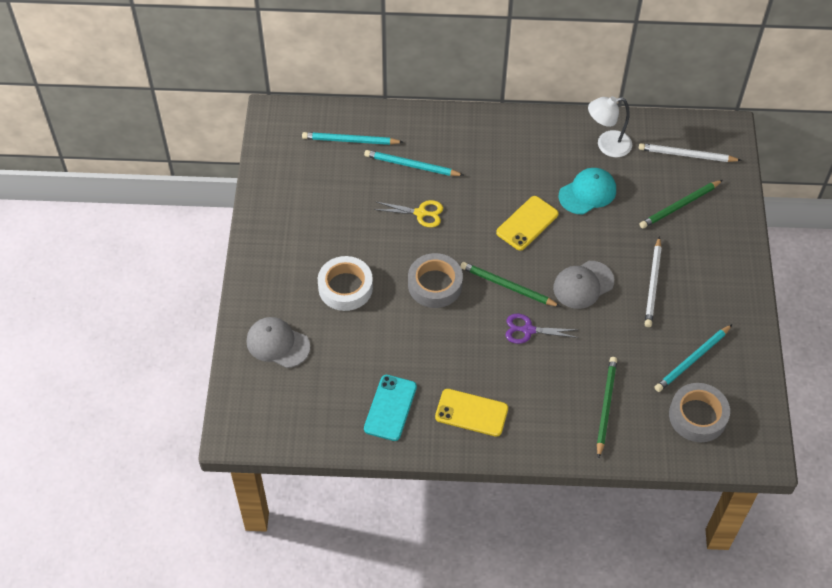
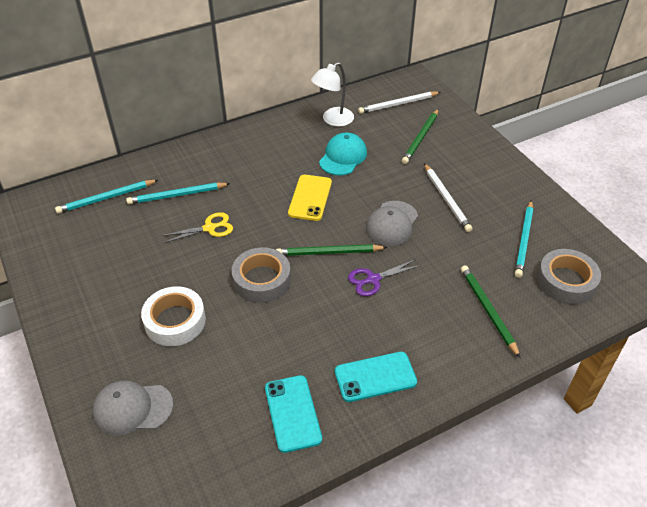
camera: 30 degrees left, 10 degrees down
yellow phone [435,389,508,437] -> turquoise phone [335,352,417,402]

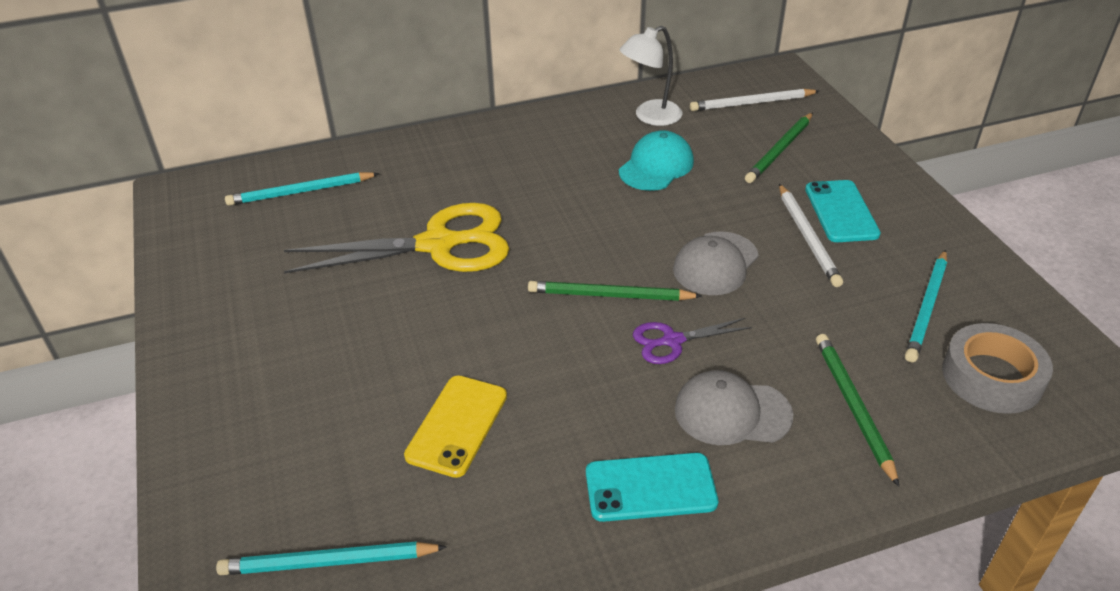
camera: 10 degrees right, 5 degrees down
grey cap [92,380,173,436] -> grey cap moved to [675,370,793,445]
turquoise pencil [126,183,231,204] -> turquoise pencil moved to [216,541,447,575]
white tape [141,286,206,346] -> none
yellow scissors [161,212,233,243] -> yellow scissors [284,203,509,273], size x2.07
grey tape [232,247,291,303] -> none
turquoise phone [265,375,322,453] -> turquoise phone moved to [805,180,881,242]
yellow phone [288,175,332,221] -> yellow phone moved to [404,375,507,478]

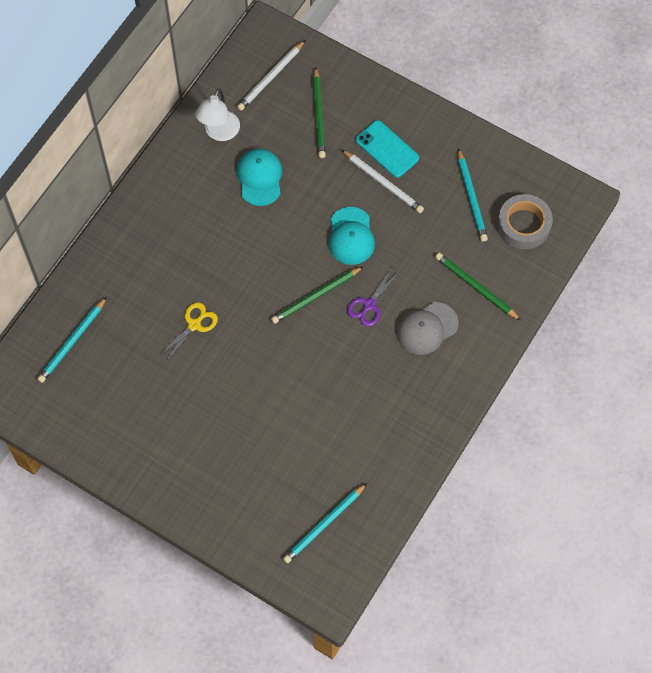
camera: 40 degrees left, 25 degrees up
yellow scissors [284,203,509,273] -> yellow scissors [158,302,218,363], size x0.48
yellow phone [404,375,507,478] -> none
turquoise phone [586,453,718,522] -> none
grey cap [673,231,759,295] -> turquoise cap [329,207,375,265]

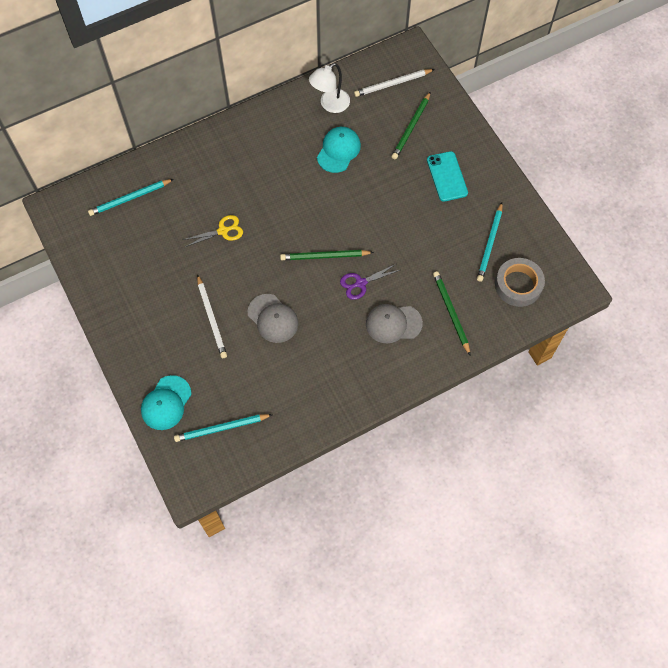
camera: 30 degrees right, 0 degrees up
turquoise cap [329,207,375,265] -> turquoise cap moved to [141,375,192,430]
white pencil [341,149,424,213] -> white pencil moved to [197,274,227,358]
none -> grey cap [248,294,298,343]

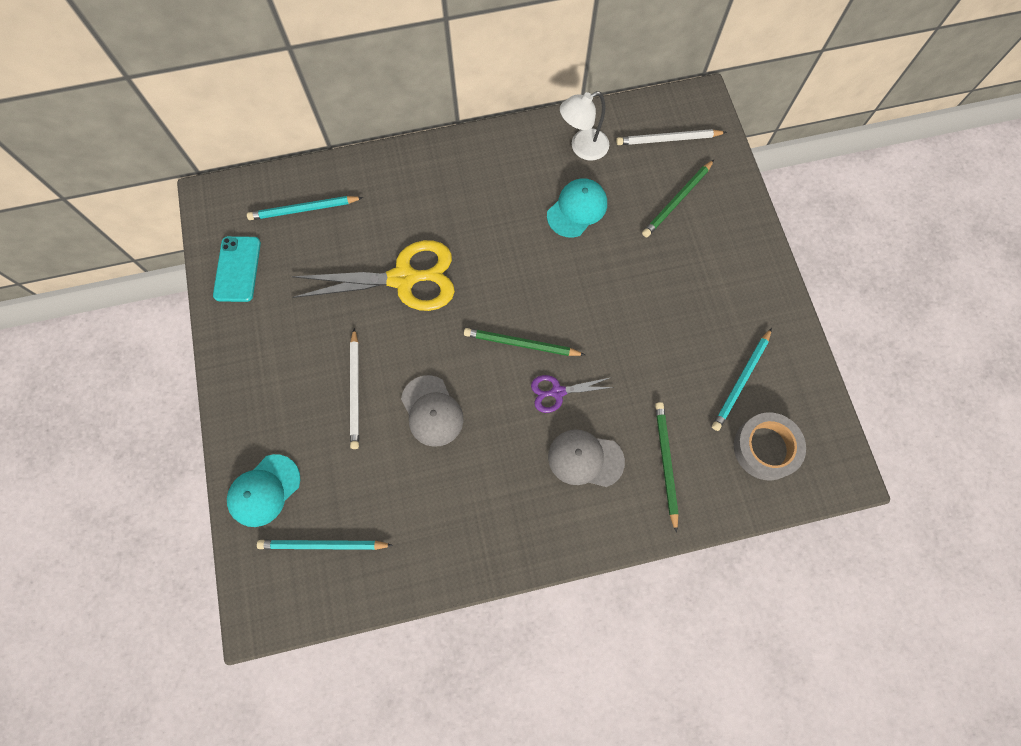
camera: 15 degrees right, 5 degrees up
yellow scissors [183,215,243,247] -> yellow scissors [292,240,455,311], size x2.07
turquoise phone [427,151,468,202] -> turquoise phone moved to [213,236,261,302]

